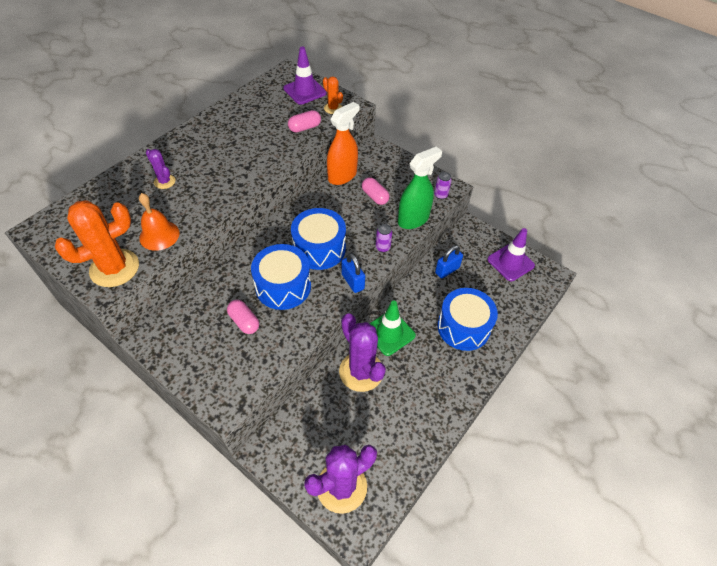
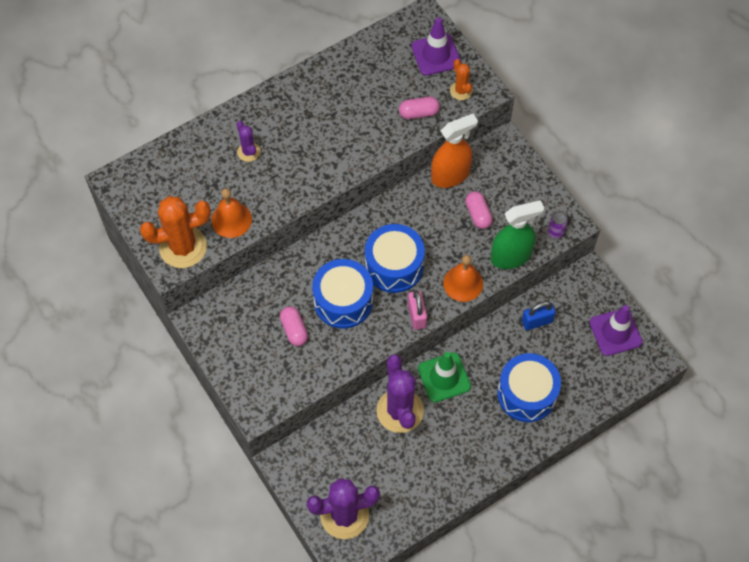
camera: 20 degrees right, 10 degrees up
blue padlock [341,253,365,293] -> pink padlock [408,290,427,330]
purple can [375,224,392,252] -> orange bell [443,255,483,302]

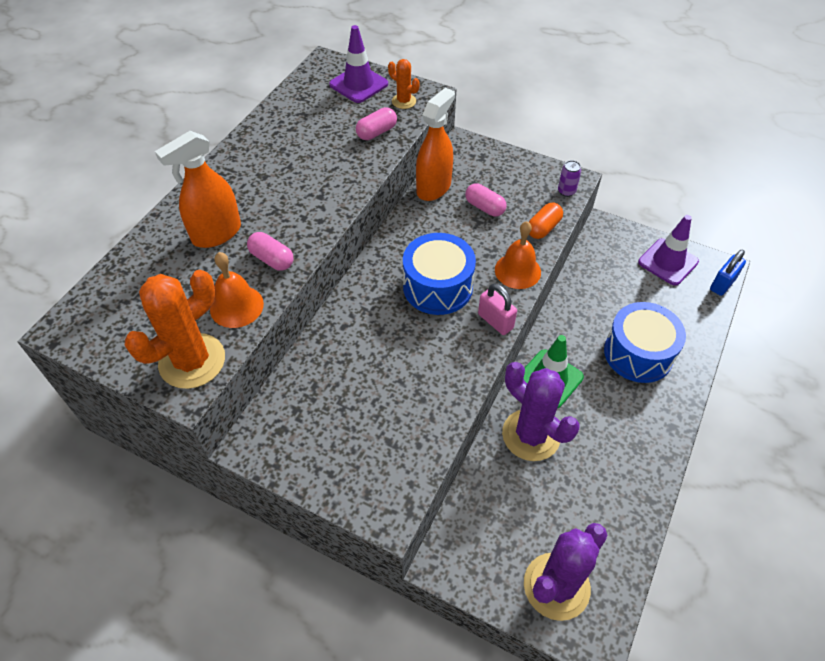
camera: 30 degrees left, 10 degrees down
purple cactus [237,121,260,162] -> orange spray bottle [155,131,241,248]
pink capsule [280,306,308,346] -> pink capsule moved to [247,232,293,271]
blue drum [312,259,373,328] -> none
green spray bottle [490,200,544,269] -> orange capsule [529,202,563,239]
blue padlock [522,302,556,330] -> blue padlock moved to [710,250,746,296]

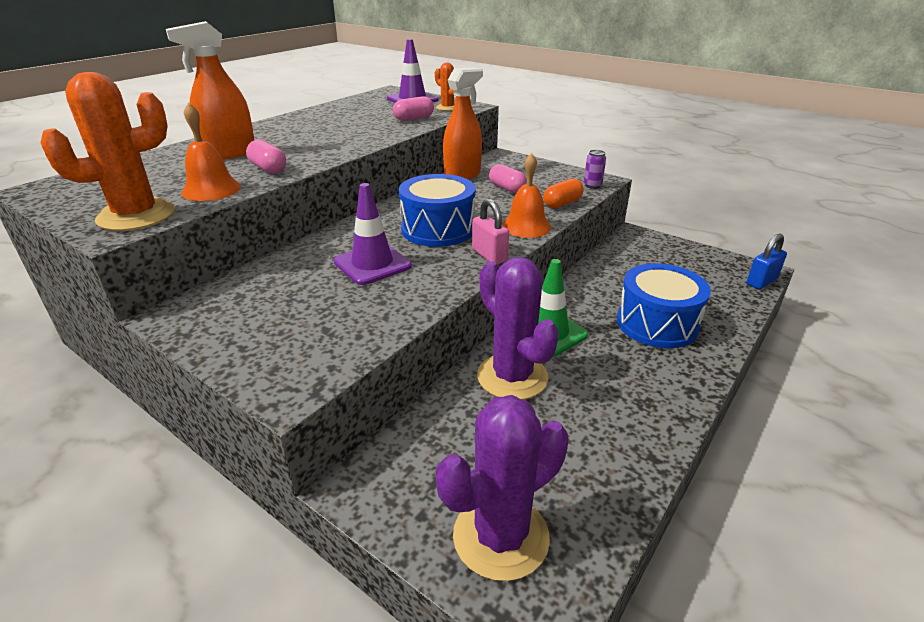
camera: 10 degrees right, 20 degrees down
purple traffic cone [638,215,699,286] -> purple traffic cone moved to [334,183,412,285]

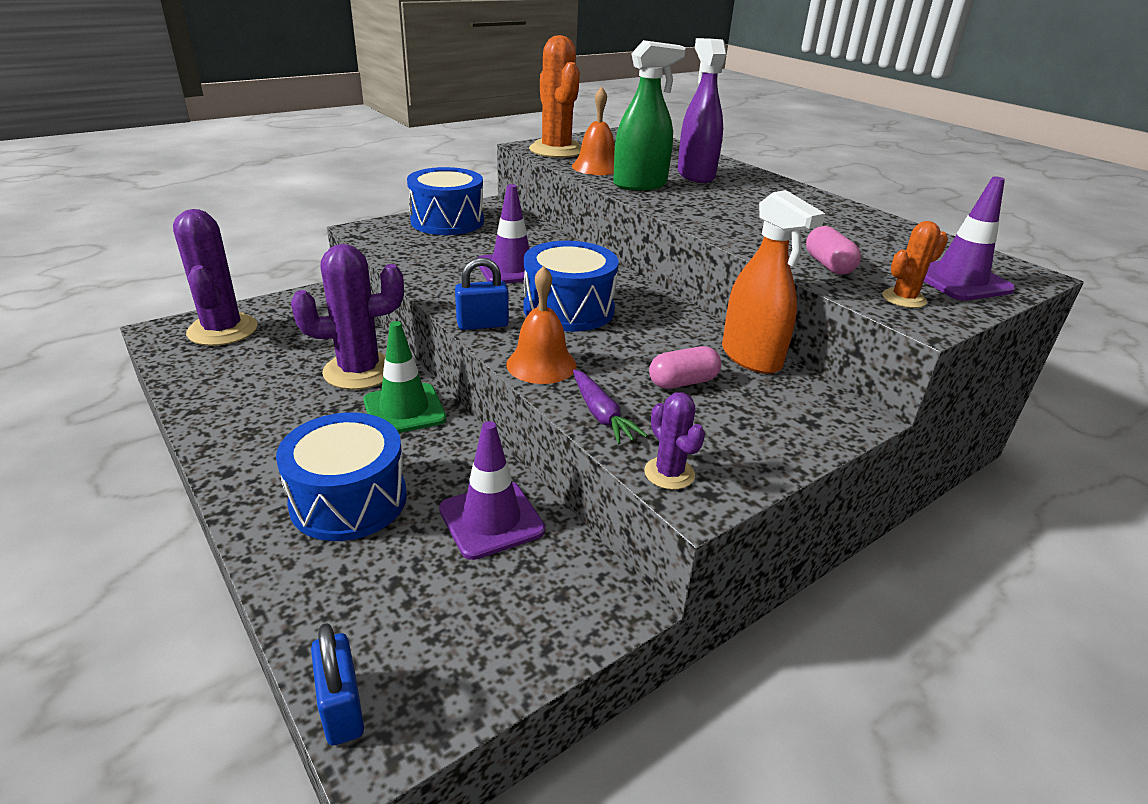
camera: 105 degrees right, 0 degrees up
orange spray bottle [166,21,254,159] -> purple spray bottle [677,38,727,183]
pink capsule [246,140,286,174] -> green spray bottle [613,40,686,190]
pink padlock [472,199,509,264] -> blue padlock [455,257,509,330]
orange capsule [543,179,584,208] -> purple carrot [573,369,648,445]
purple can [584,150,606,189] -> purple cactus [644,392,705,490]
none -> blue drum [407,167,484,235]
none -> purple traffic cone [439,421,545,560]

